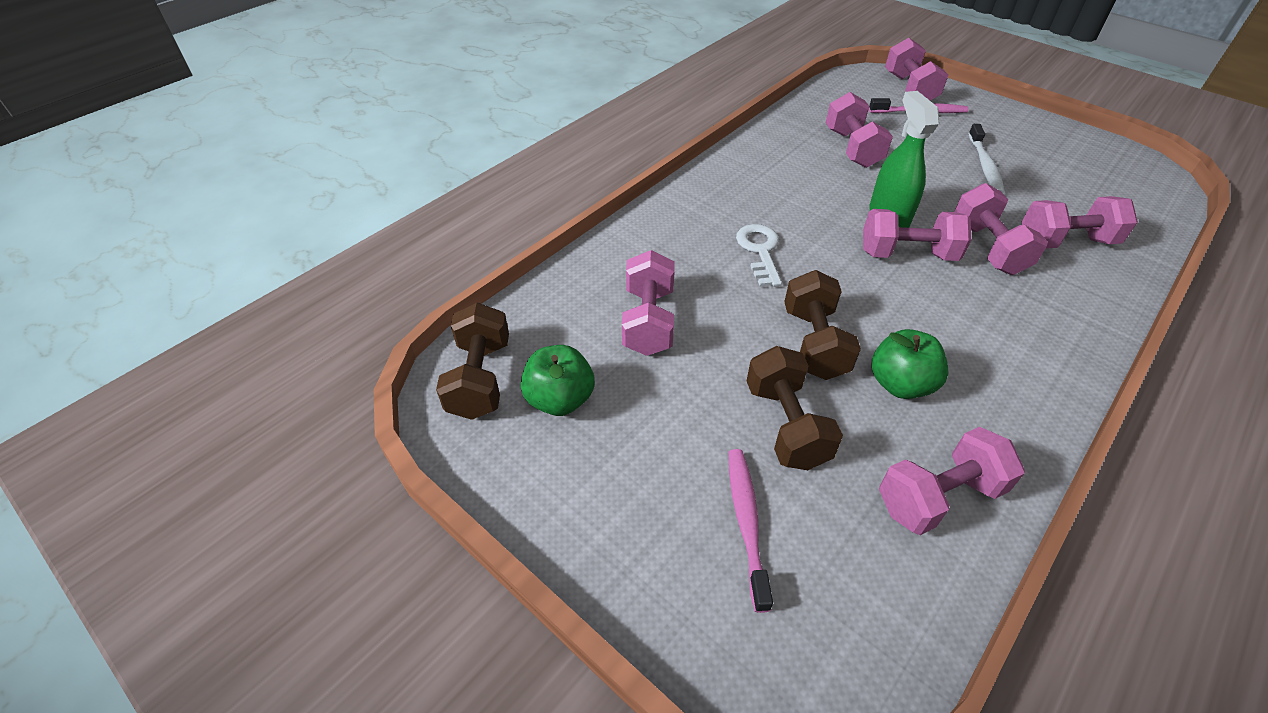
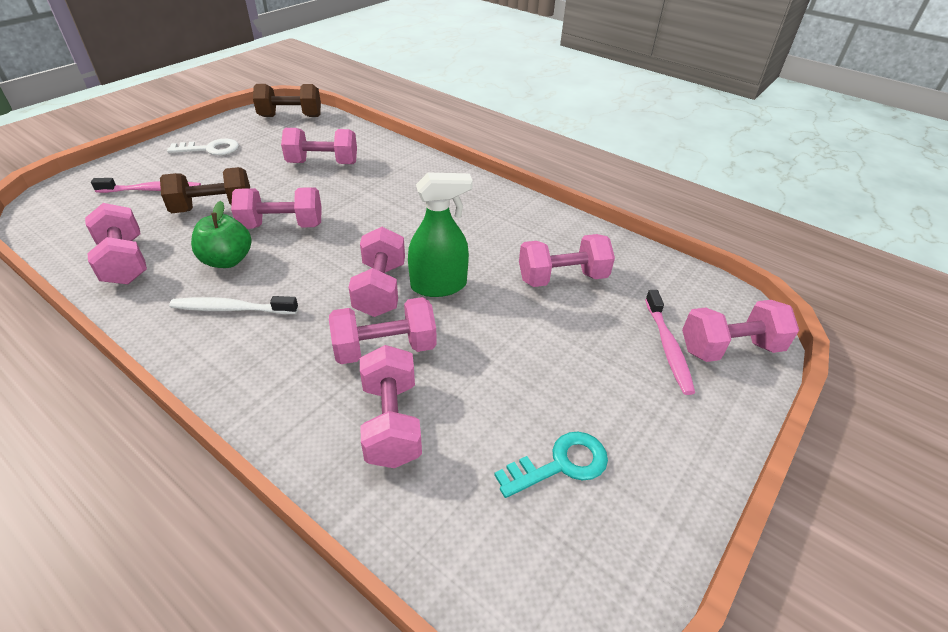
camera: 85 degrees right, 5 degrees down
green apple [521,345,595,416] -> none
white key [736,224,782,287] -> white key moved to [167,138,239,155]
brown dumbbell [784,270,861,380] -> pink dumbbell [231,187,322,229]
white toothbrush [968,124,1005,194] -> white toothbrush moved to [169,296,298,314]
none -> turquoise key [494,432,608,498]

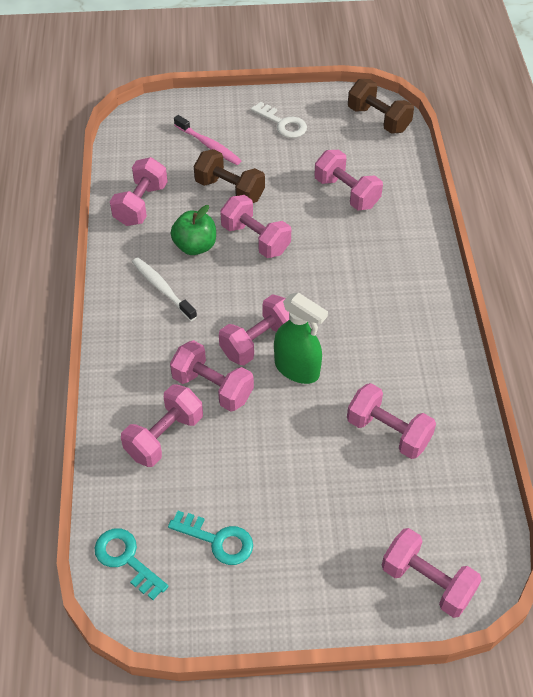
camera: 50 degrees right, 10 degrees up
pink toothbrush [645,290,695,395] -> none
none -> turquoise key [95,528,169,600]

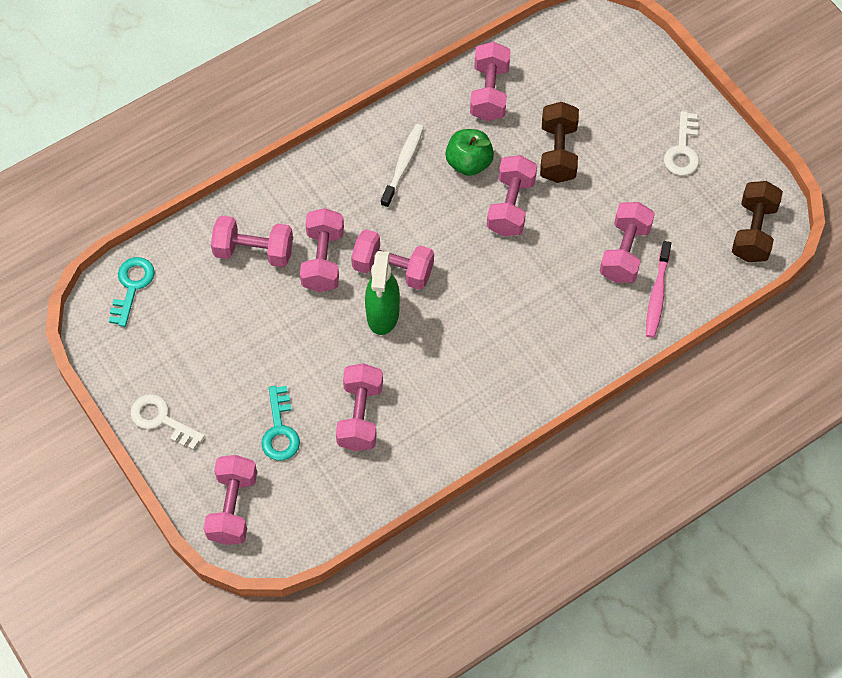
camera: 60 degrees right, 10 degrees up
pink dumbbell [110,157,168,226] -> pink dumbbell turned 75 degrees counterclockwise [470,42,511,121]
turquoise key [168,511,253,565] -> turquoise key moved to [261,386,300,460]
pink toothbrush [174,115,242,165] -> pink toothbrush moved to [646,241,671,338]
none -> white key [131,394,205,450]

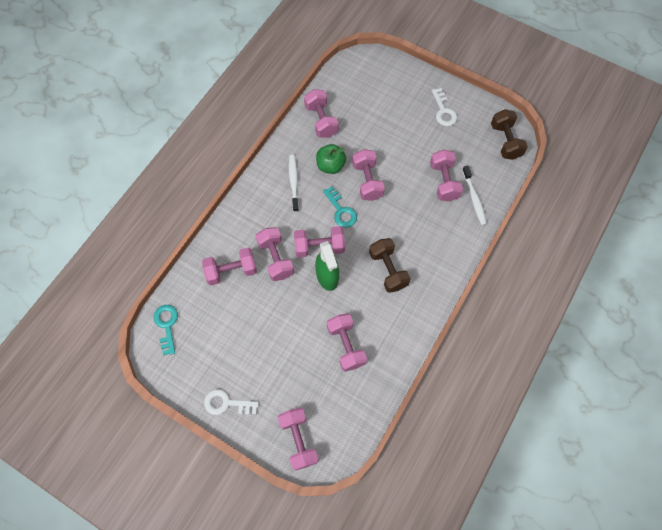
camera: 25 degrees left, 5 degrees up
turquoise key [261,386,300,460] -> turquoise key moved to [323,186,357,228]
brown dumbbell [540,102,579,183] -> brown dumbbell moved to [369,238,411,293]
pink toothbrush [646,241,671,338] -> white toothbrush [462,166,487,225]

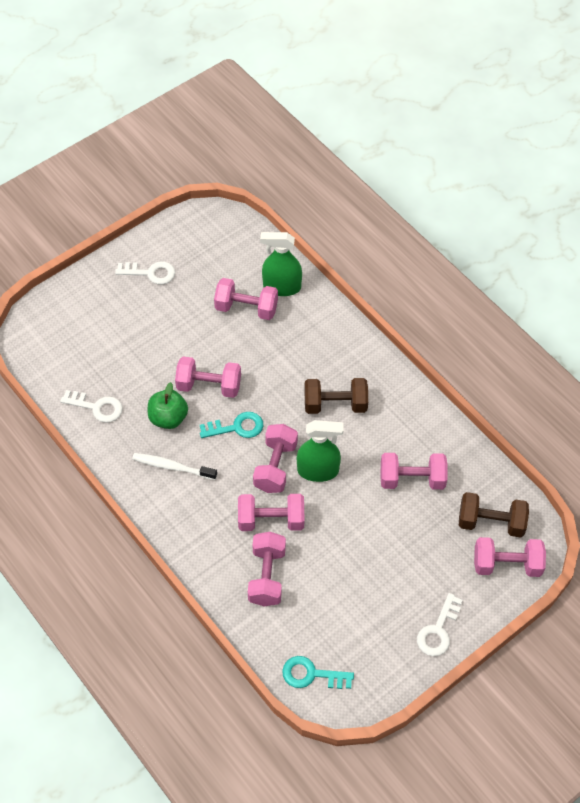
camera: 70 degrees left, 10 degrees down
pink dumbbell [304,89,338,138] -> white key [60,390,123,423]
white toothbrush [462,166,487,225] -> green spray bottle [260,232,302,296]
brown dumbbell [491,109,528,160] -> brown dumbbell moved to [459,492,529,537]

